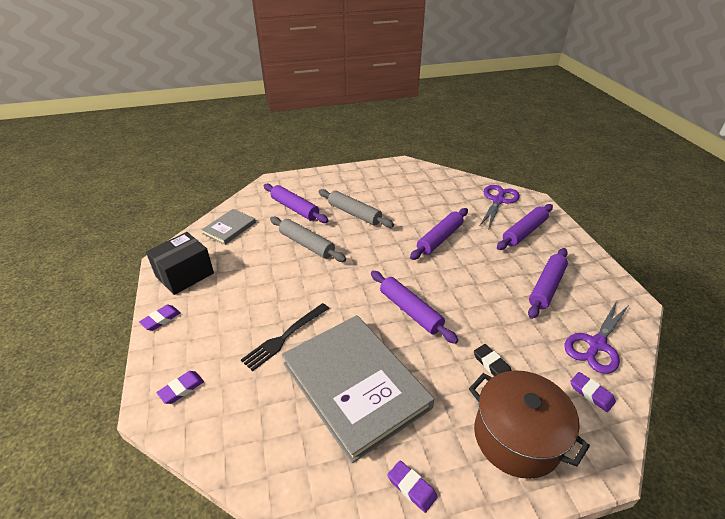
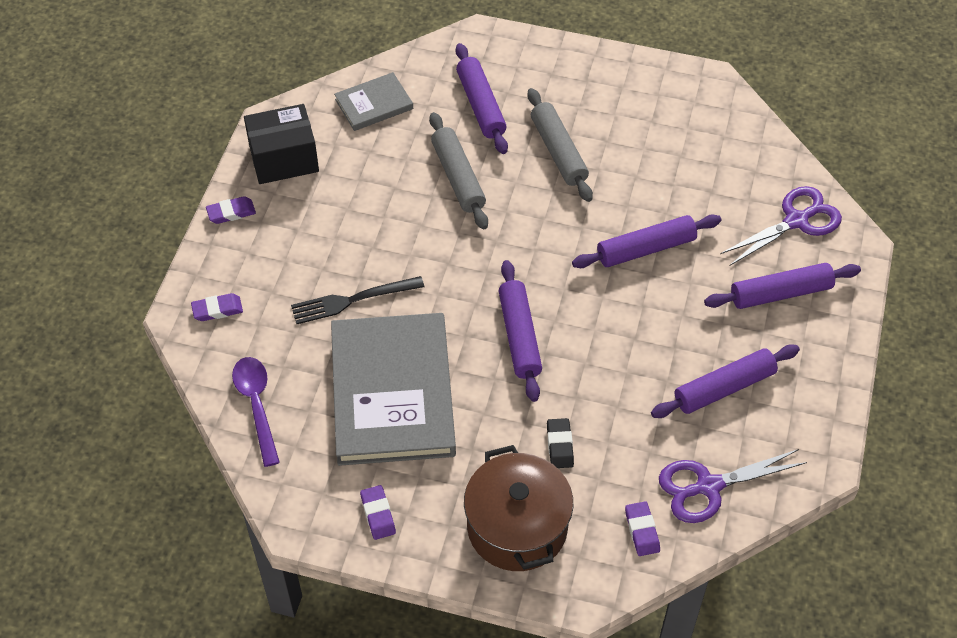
camera: 30 degrees right, 15 degrees up
none -> purple spoon [232,357,280,467]

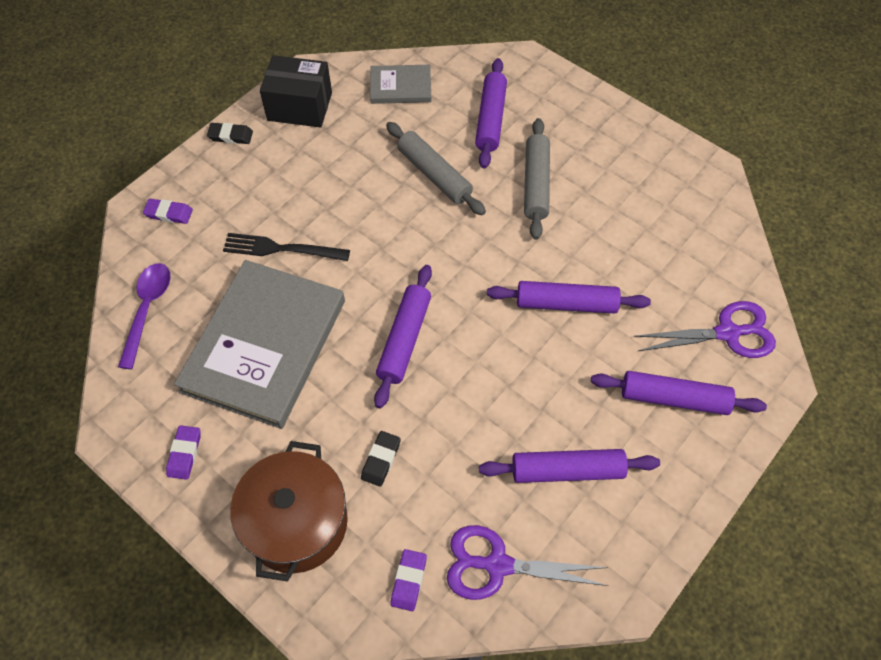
camera: 25 degrees right, 5 degrees up
purple eraser [206,196,256,224] -> black eraser [207,123,253,144]
grey rolling pin [429,112,488,229] -> grey rolling pin turned 45 degrees counterclockwise [386,122,486,215]

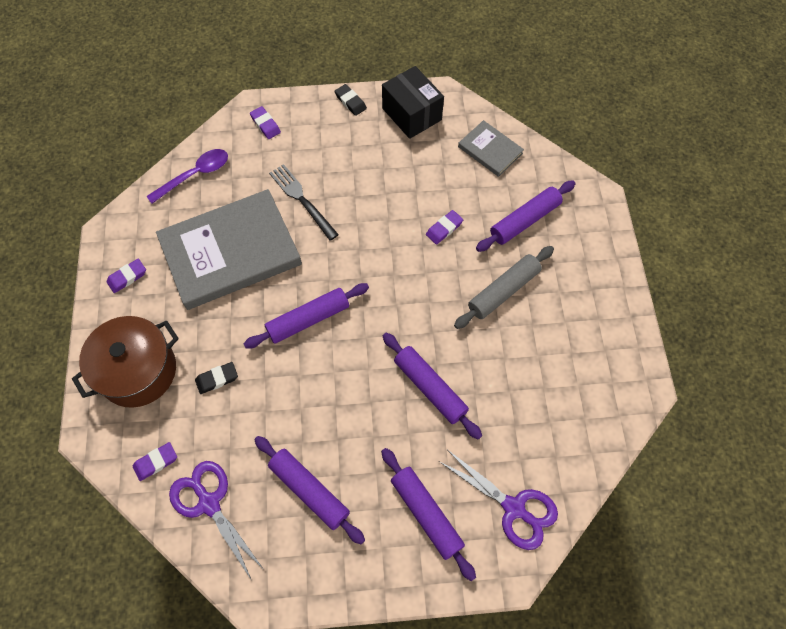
camera: 45 degrees right, 5 degrees up
grey rolling pin [386,122,486,215] -> purple eraser [426,210,463,245]

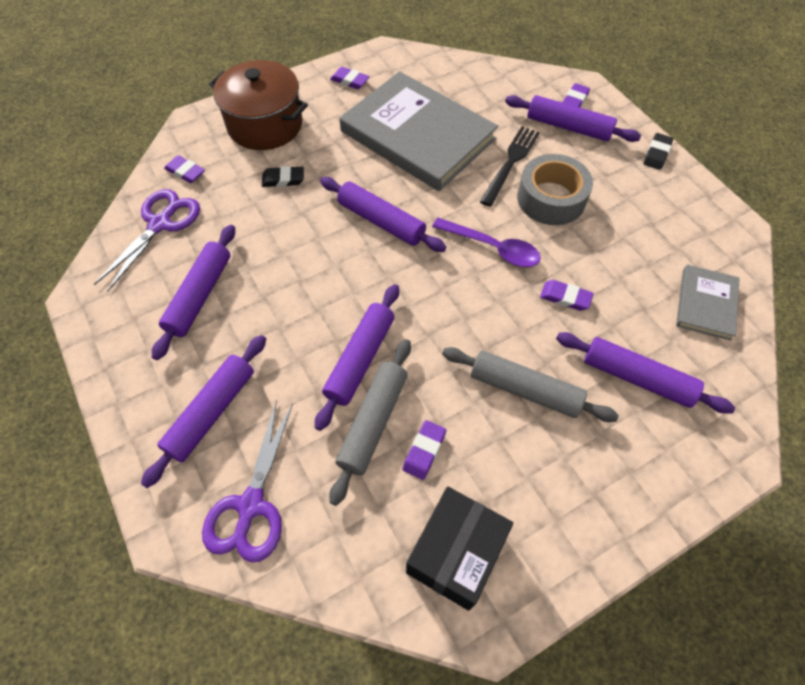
camera: 65 degrees right, 5 degrees down
purple spoon [146,149,228,204] -> purple spoon moved to [432,218,541,267]
black eraser [195,362,238,394] -> black eraser turned 45 degrees counterclockwise [262,166,304,187]
black box [382,66,444,139] -> black box moved to [406,486,513,611]
none -> grey rolling pin [329,339,411,506]
none -> purple eraser [403,420,446,480]
none -> purple rolling pin [505,95,641,142]
none -> grey tape [517,154,593,225]

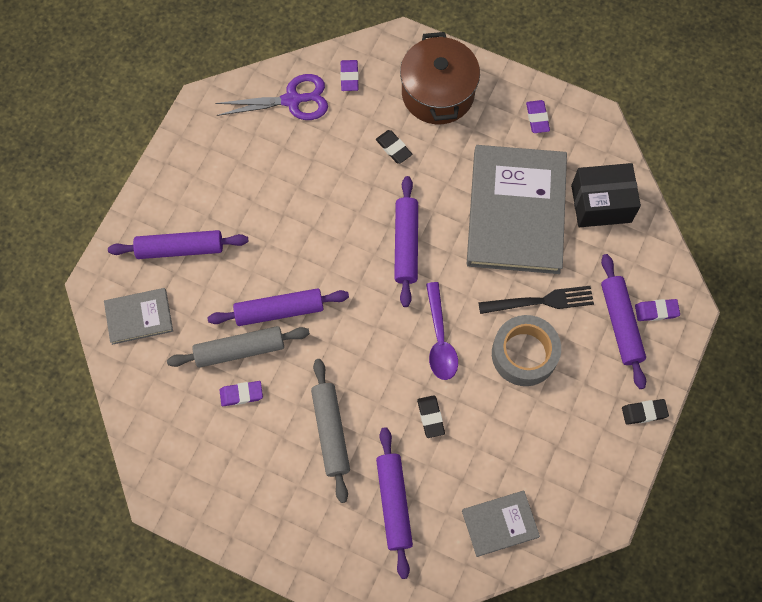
camera: 55 degrees right, 10 degrees up
purple rolling pin [152,225,235,360] -> none
purple scissors [202,400,293,563] -> grey book [104,288,173,345]
black box [406,486,513,611] -> black box moved to [571,163,641,227]
purple eraser [540,280,594,311] -> black eraser [417,395,445,438]

